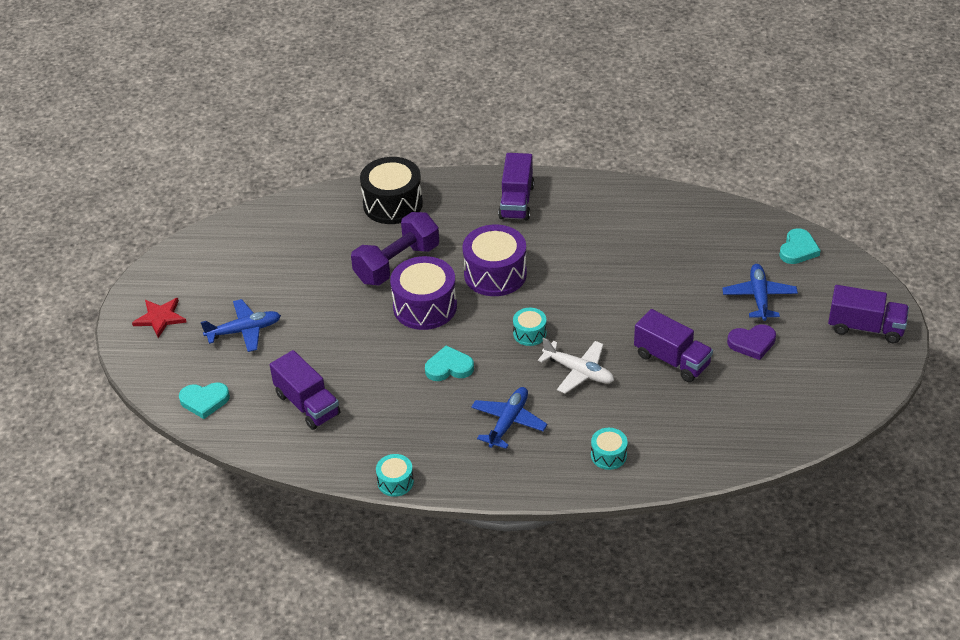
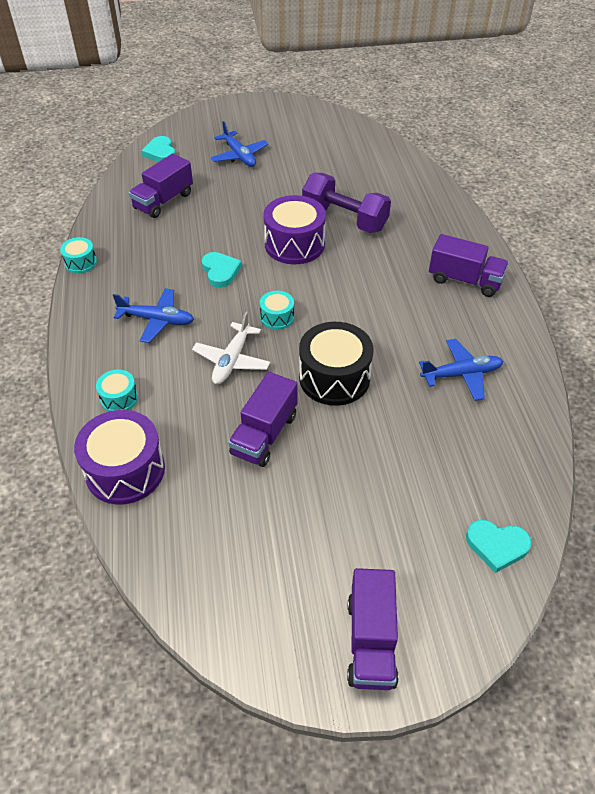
camera: 75 degrees right, 5 degrees up
red star [132,298,187,338] -> none
black drum [360,157,423,224] -> black drum moved to [299,322,374,406]
purple drum [463,225,527,296] -> purple drum moved to [74,410,165,505]
purple truck [498,153,534,221] -> purple truck turned 150 degrees counterclockwise [429,234,509,297]
blue plane [722,264,798,321] -> blue plane moved to [419,339,504,401]
purple heart [727,325,776,360] -> none

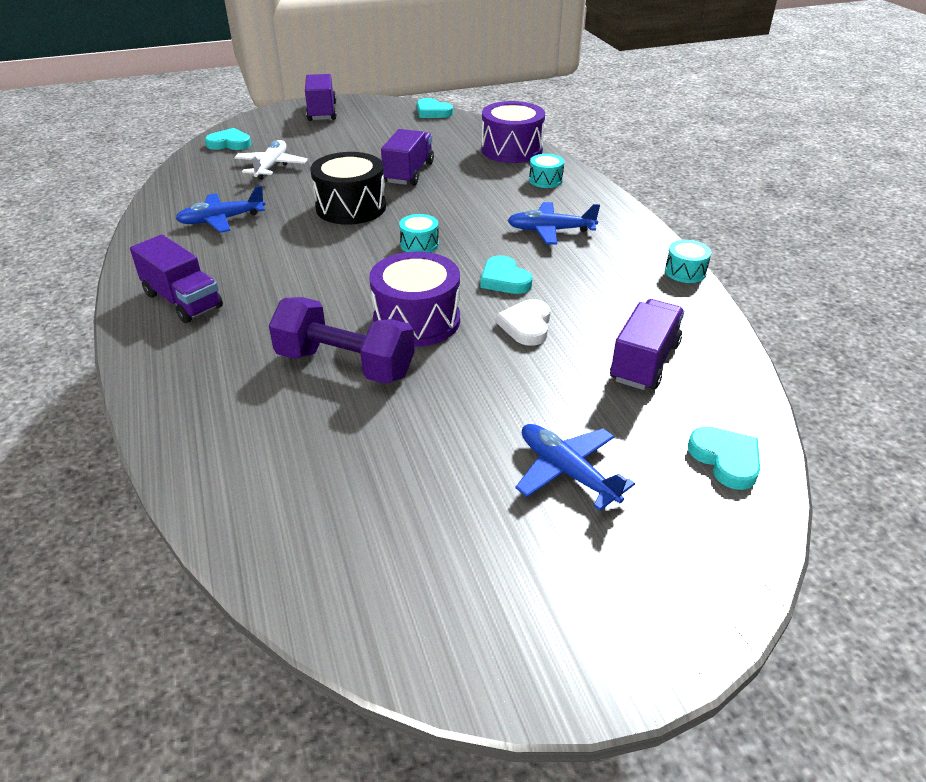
camera: 170 degrees right, 10 degrees down
white plane [192,312,271,384] -> white plane moved to [234,140,308,179]
purple truck [429,234,509,297] -> purple truck turned 150 degrees counterclockwise [130,235,223,323]
none -> turquoise heart [417,98,453,118]
none -> white heart [496,299,551,346]

